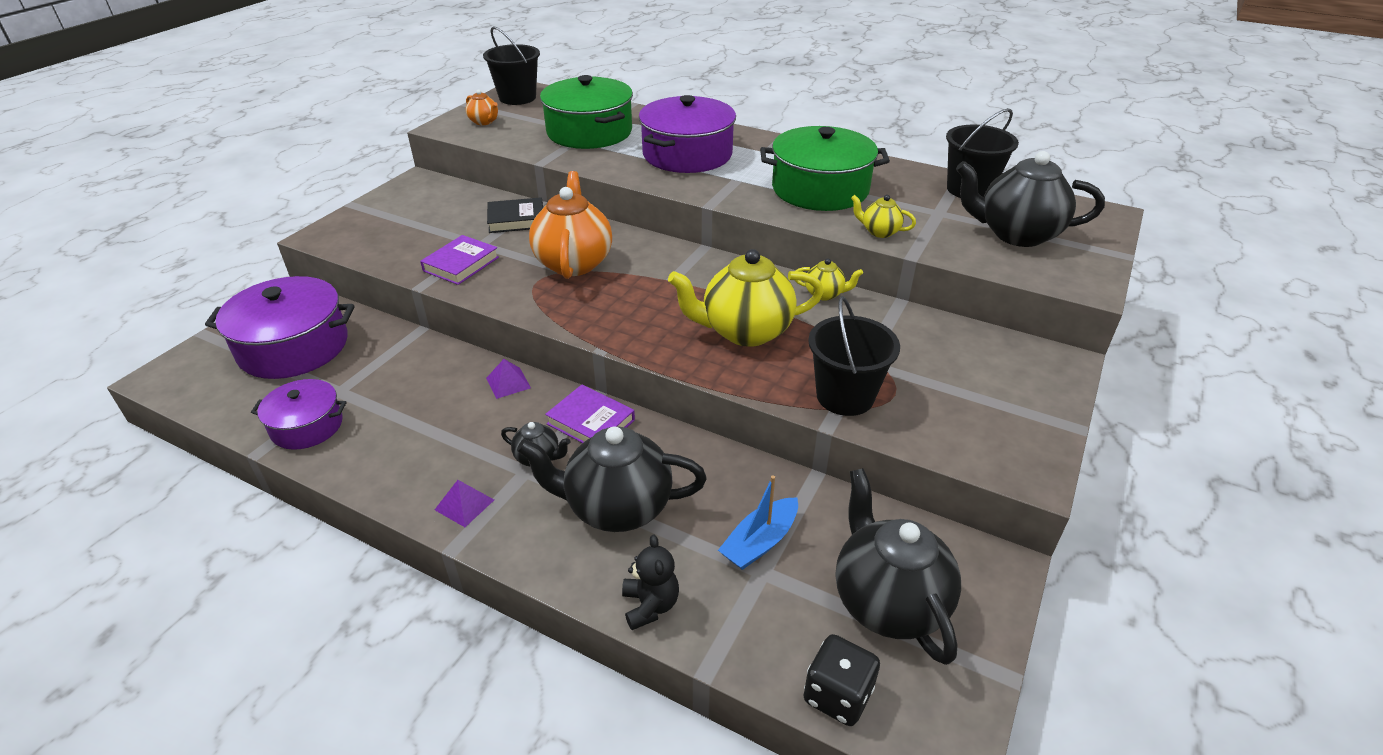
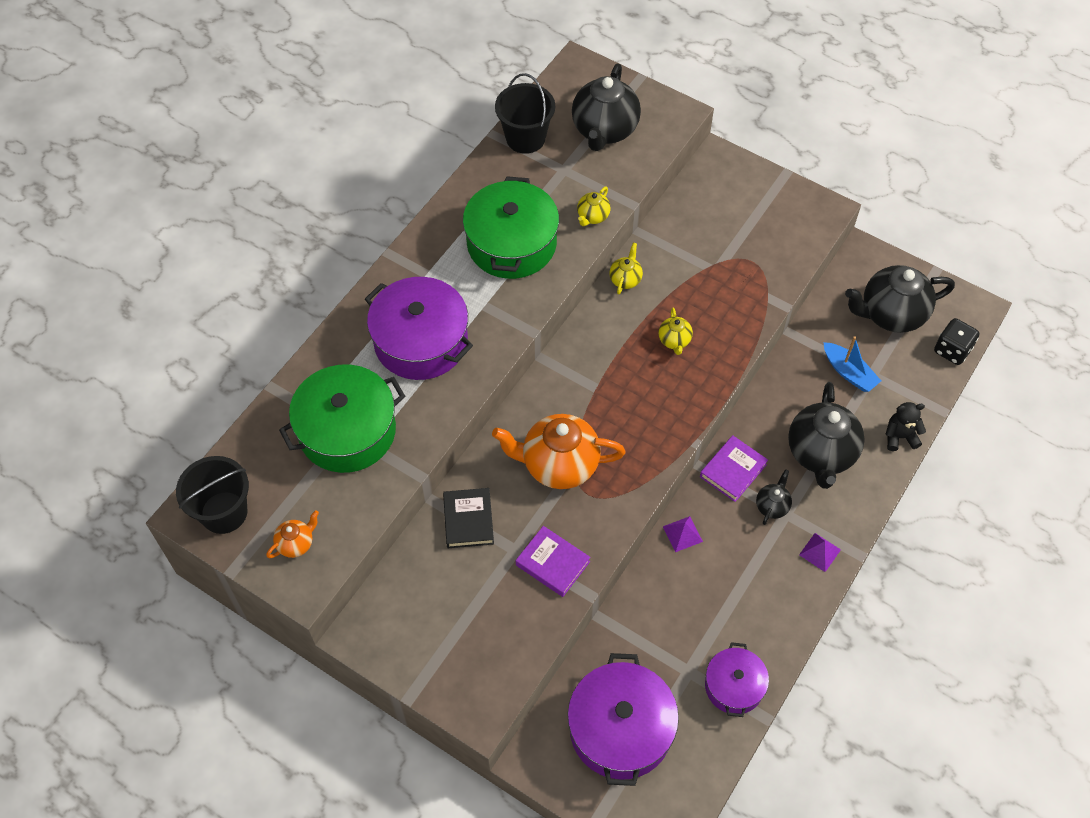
camera: 85 degrees left, 20 degrees up
yellow teapot [668,249,824,347] -> yellow teapot [659,308,693,355], size x0.47
black bucket [808,296,900,416] -> none

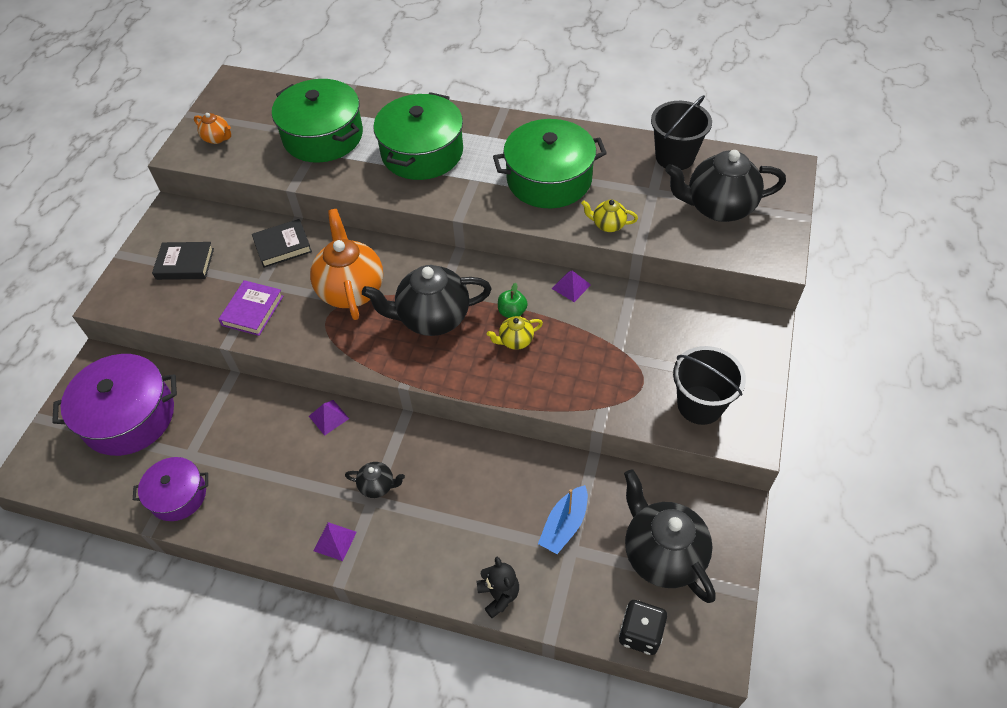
camera: 75 degrees right, 5 degrees down
black bucket [176,456,249,534] -> black bucket moved to [673,346,746,425]
purple pot [365,277,473,380] -> green pot [373,92,463,180]
yellow teapot [609,243,643,294] -> purple pyramid [552,271,591,302]
purple book [700,436,768,502] -> none
black teapot [788,382,865,489] -> black teapot moved to [362,265,492,336]
none -> black book [152,242,214,280]
none -> green apple [498,283,528,318]

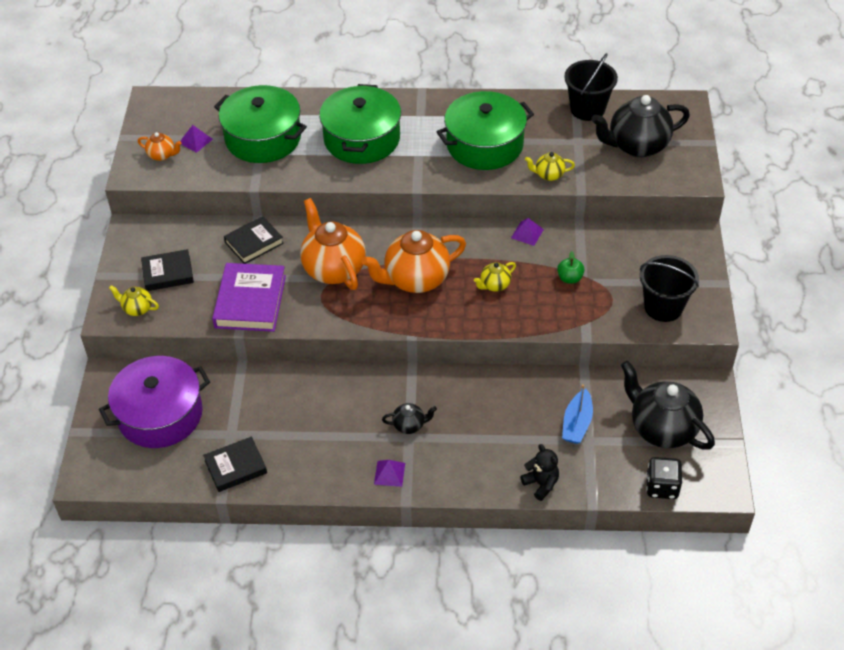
camera: 15 degrees left, 5 degrees down
purple pot [133,457,208,521] -> black book [203,437,267,492]
purple book [218,280,283,336] -> purple book [212,263,286,332], size x1.54
purple pyramid [309,400,349,436] -> purple pyramid moved to [181,125,213,153]
black teapot [362,265,492,336] -> orange teapot [362,230,466,293]
green apple [498,283,528,318] -> green apple moved to [557,251,585,284]
none -> yellow teapot [109,285,159,316]

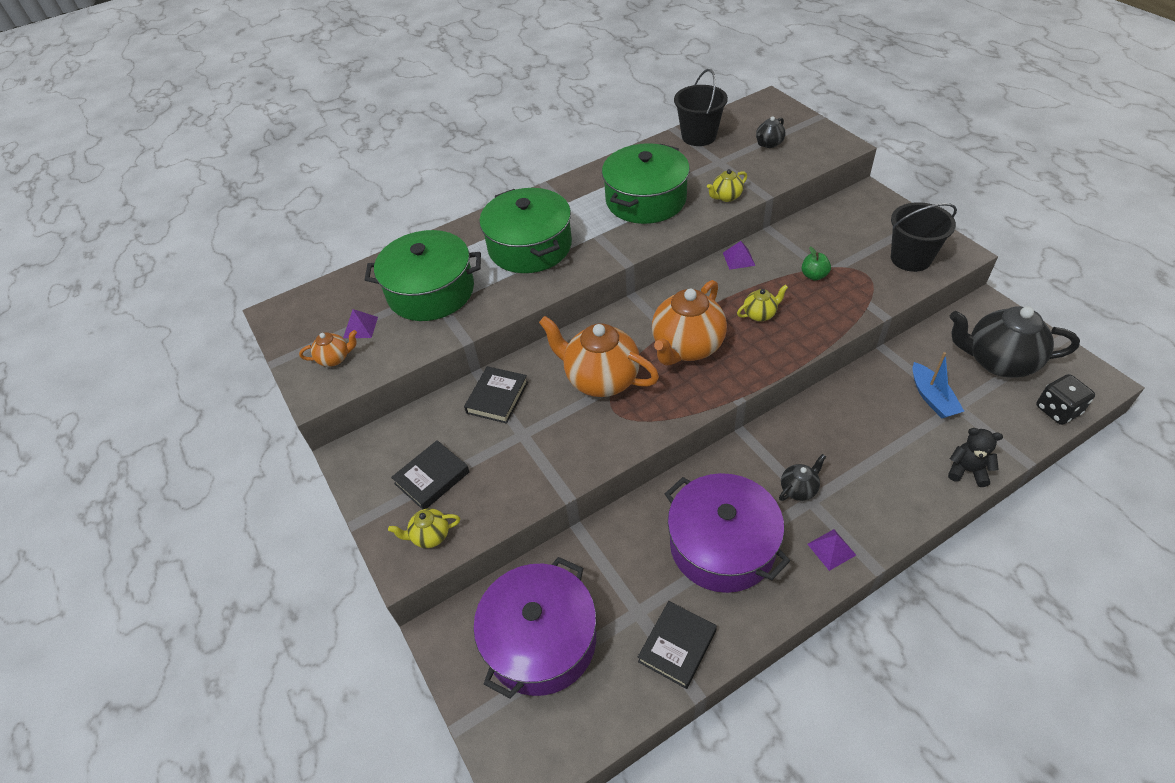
camera: 30 degrees left, 0 degrees up
purple book [212,263,286,332] -> none
yellow teapot [474,262,516,292] -> yellow teapot turned 135 degrees counterclockwise [737,285,788,322]
black teapot [591,95,690,157] -> black teapot [756,116,785,148], size x0.47
none -> purple pot [665,473,790,593]

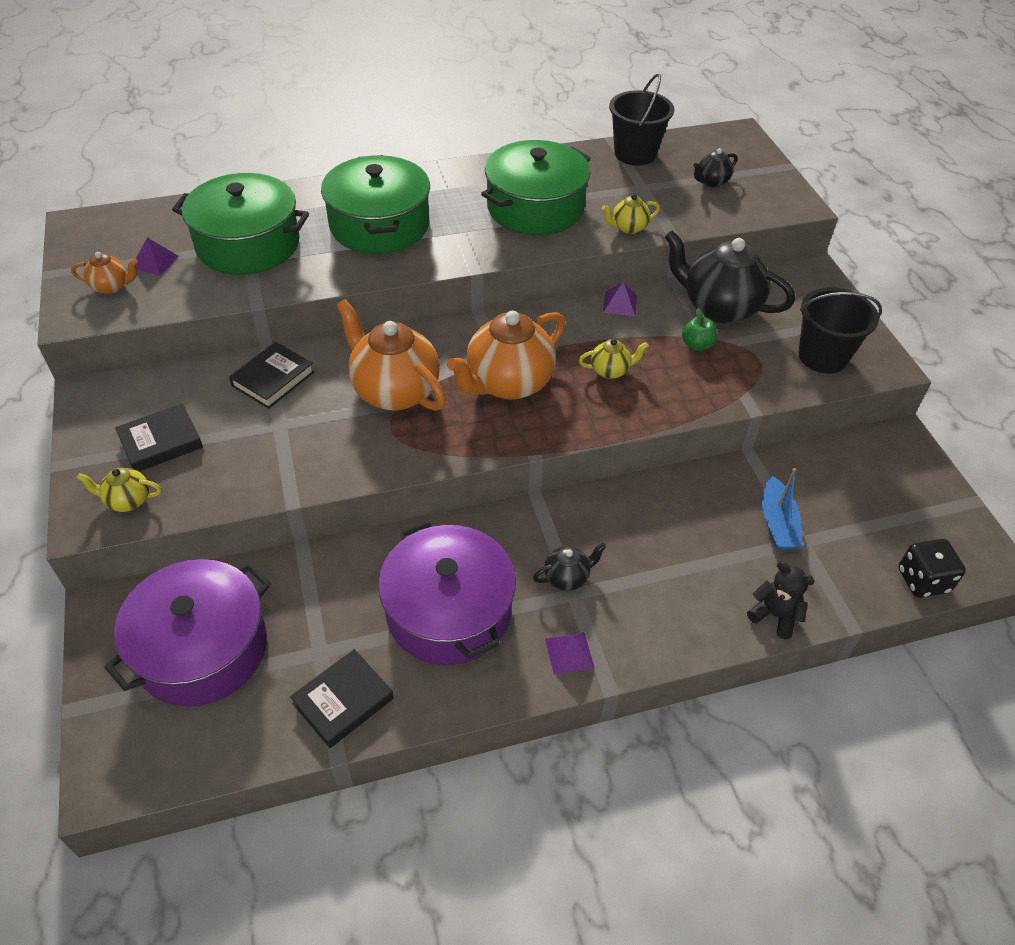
camera: 10 degrees right, 0 degrees up
black teapot [950,306,1080,377] -> black teapot moved to [665,230,795,323]

